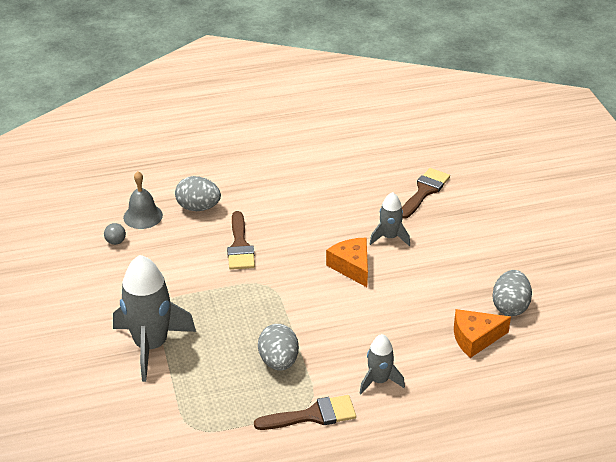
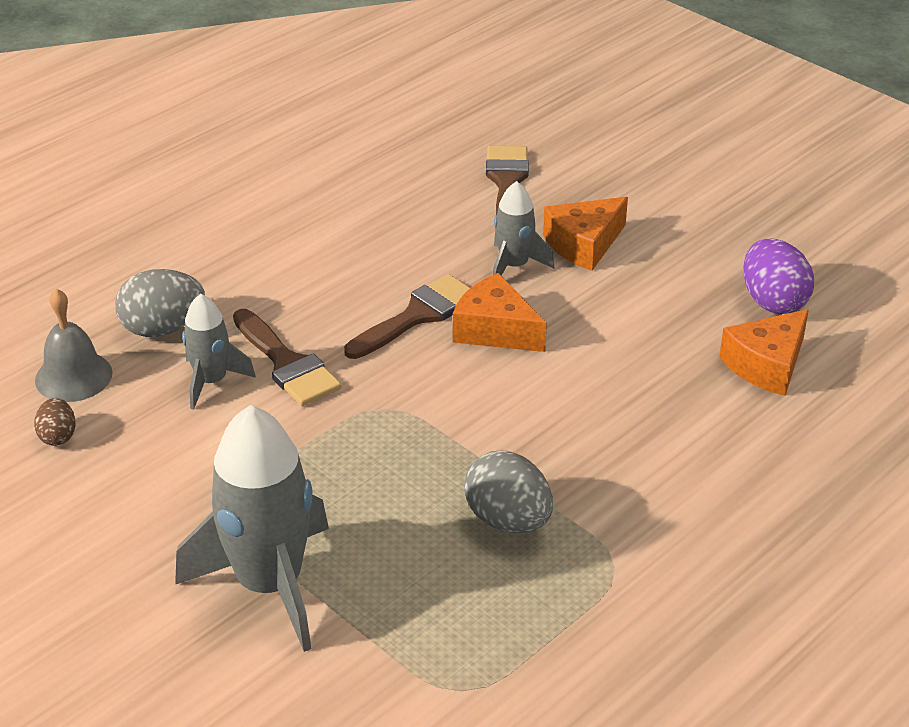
camera: 30 degrees left, 0 degrees up
grey ball [104,223,126,245] -> brown egg [34,398,76,446]
brown brush [254,395,356,430] -> brown brush moved to [344,274,470,359]
grey rocket [360,334,405,394] -> grey rocket moved to [182,294,256,410]
grey egg [492,270,532,316] -> purple egg [743,238,814,314]
none -> orange cheese [543,197,628,271]

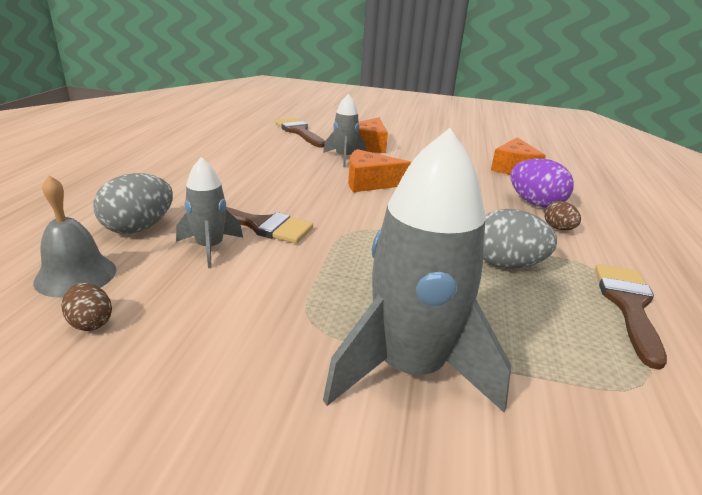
camera: 35 degrees left, 10 degrees down
brown brush [344,274,470,359] -> brown brush moved to [595,264,667,370]
purple egg [743,238,814,314] -> purple egg moved to [510,158,574,208]
none -> brown egg [545,201,581,230]

